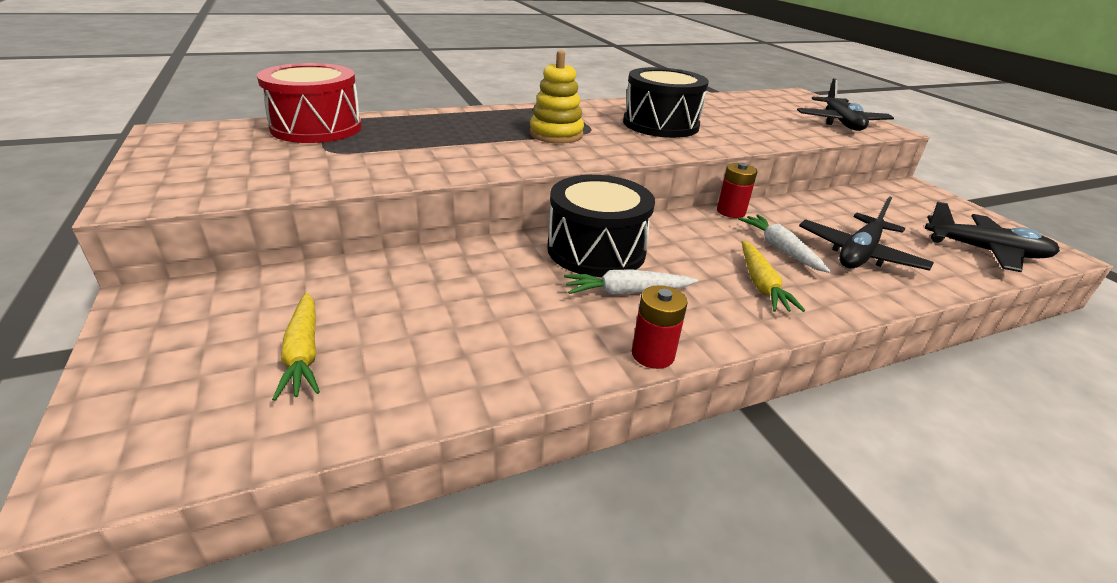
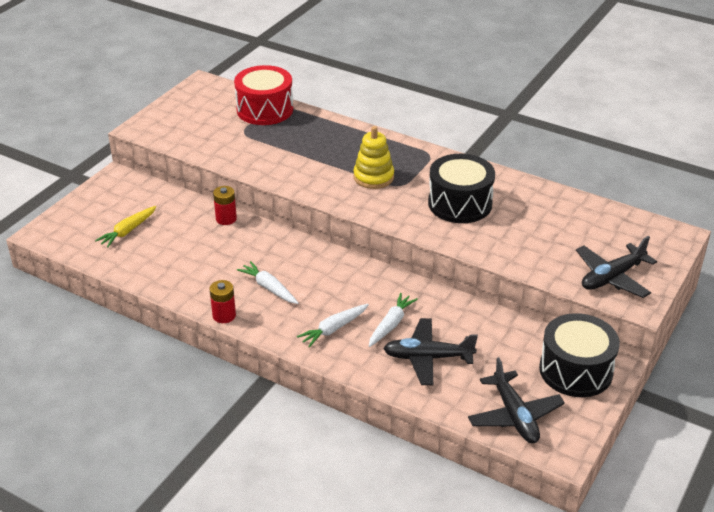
camera: 55 degrees right, 5 degrees up
black drum [547,175,655,277] -> black drum moved to [539,313,620,397]
red battery [717,163,757,218] -> red battery moved to [213,186,237,225]
yellow carrot [742,241,805,312] -> white carrot [297,304,369,348]

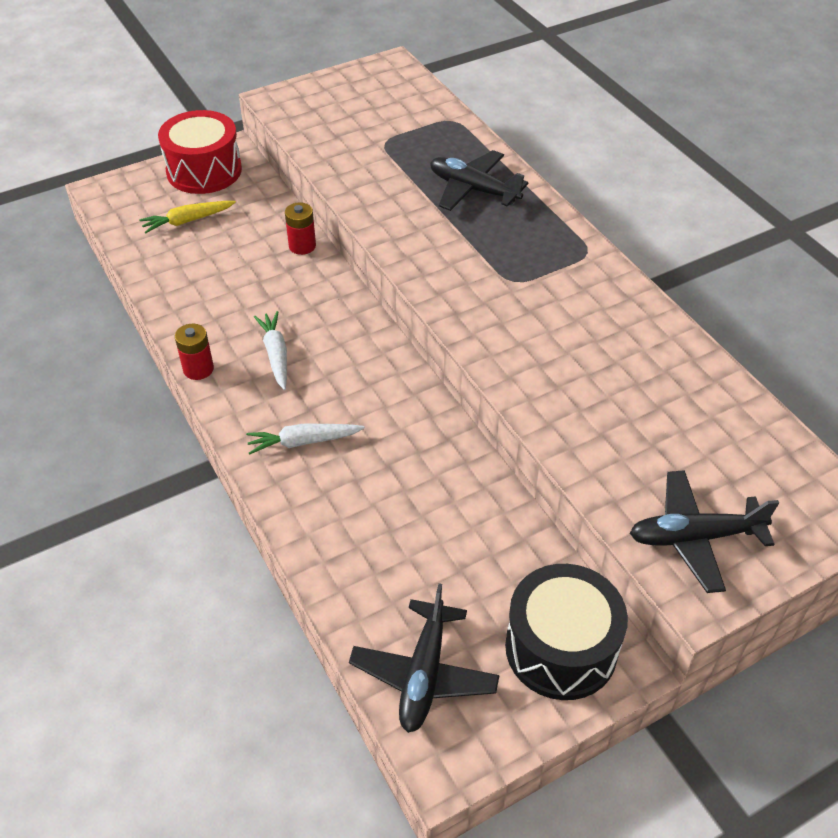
camera: 30 degrees right, 10 degrees up
red drum [234,65,293,125] -> red drum moved to [158,110,242,194]
yellow stacking toy [353,126,394,189] -> none
white carrot [369,293,418,347] -> none
black plane [383,318,478,385] -> black plane moved to [430,150,528,211]
black drum [428,154,495,223] -> none

